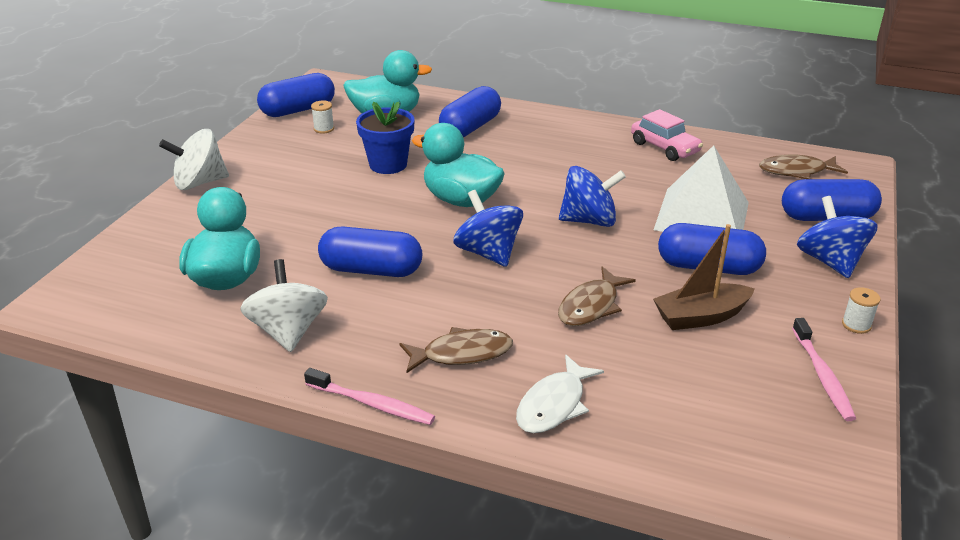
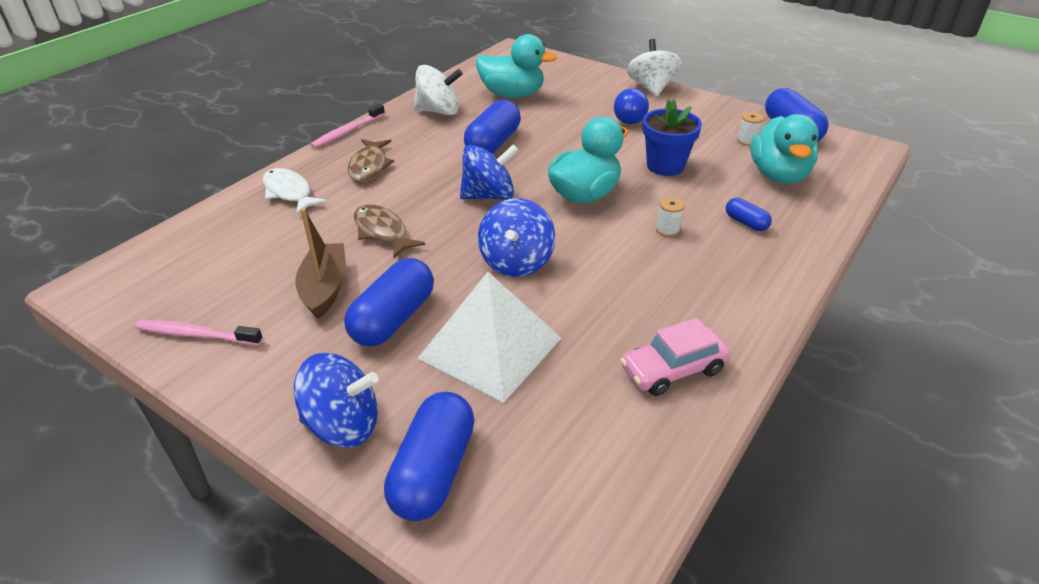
camera: 105 degrees right, 5 degrees up
blue capsule [439,86,501,137] -> blue capsule [726,198,772,231], size x0.51
brown fish [759,155,848,179] -> none
white spool [842,287,880,334] -> white spool moved to [656,197,685,237]
none -> blue light bulb [614,88,649,124]

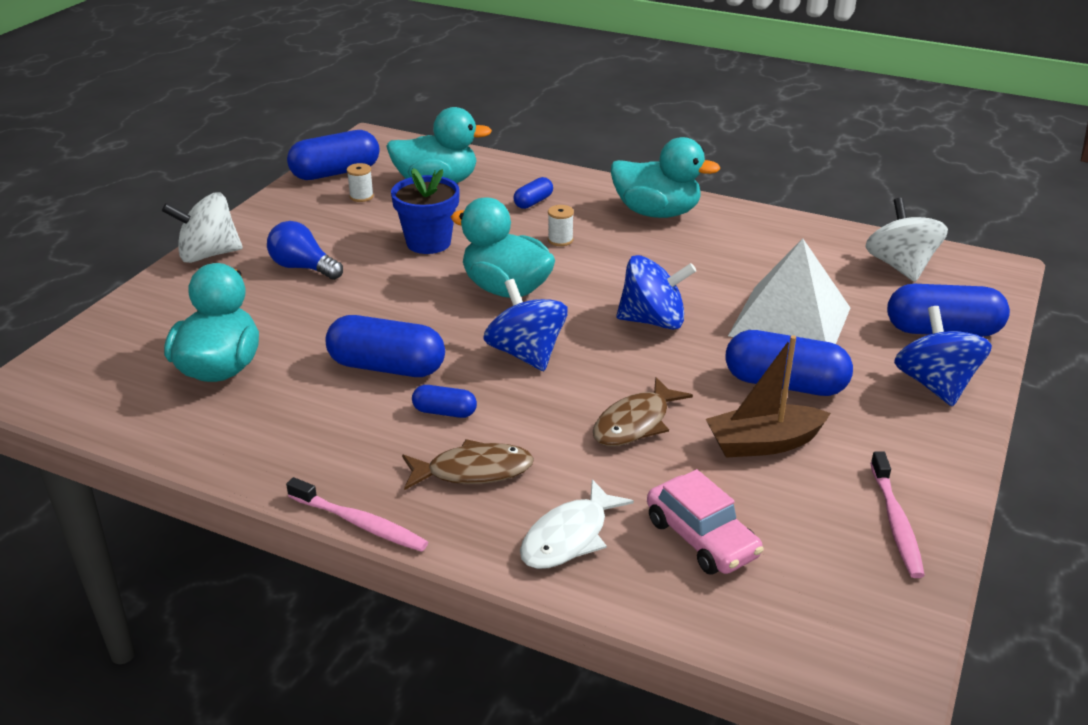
camera: 100 degrees left, 5 degrees down
white spinning top [414,65,463,115] -> white spinning top moved to [866,198,948,282]
blue light bulb [614,88,649,124] -> blue light bulb turned 150 degrees counterclockwise [267,221,343,280]
pink car [620,318,730,396] -> pink car moved to [647,469,763,575]
none -> blue capsule [412,385,477,418]
none -> turquoise duck [611,137,720,218]

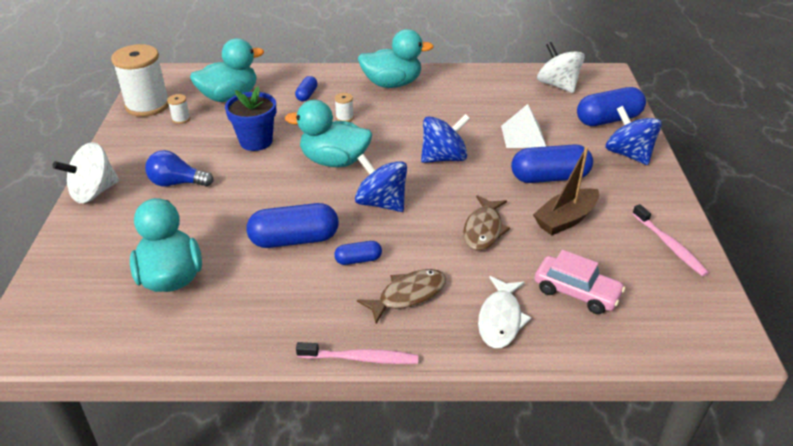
camera: 25 degrees left, 5 degrees up
blue capsule [287,130,379,180] -> white spool [111,44,169,117]
white pyramid [728,238,850,344] -> white pyramid [501,104,546,148], size x0.61

